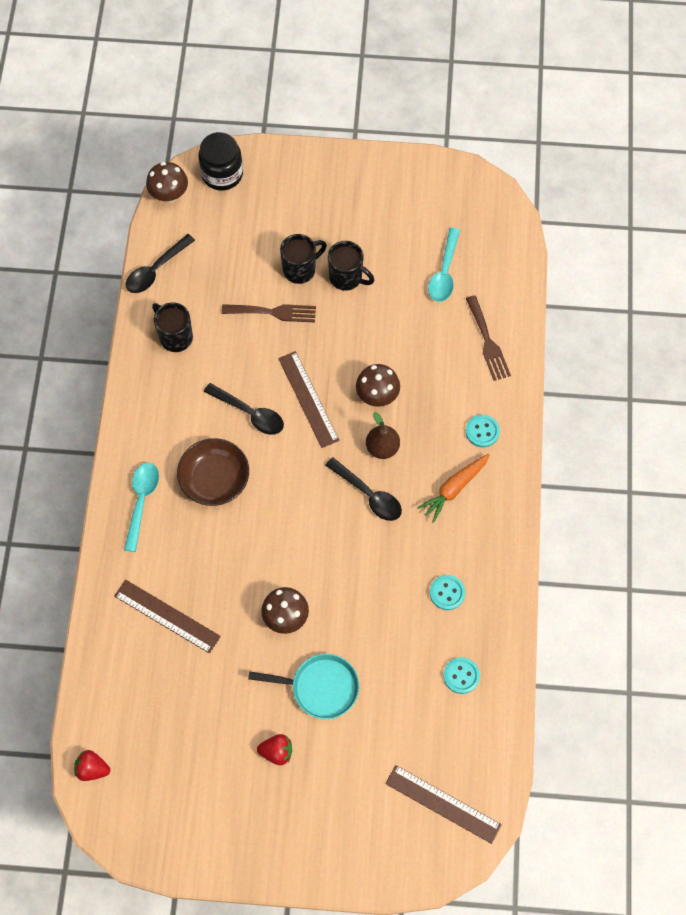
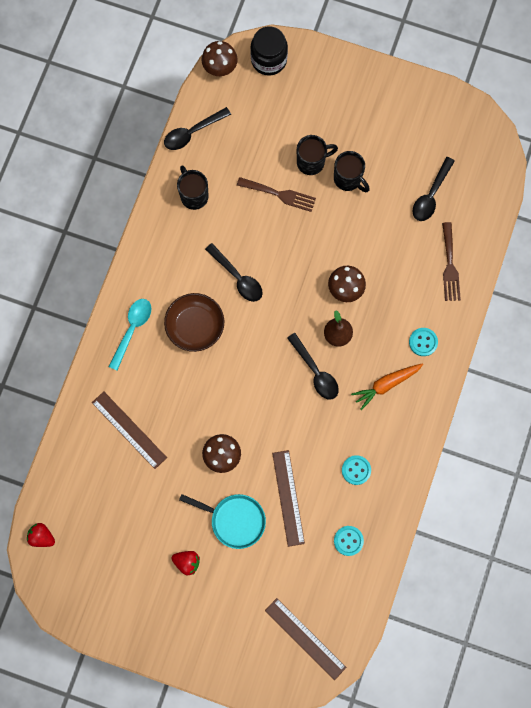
camera: 15 degrees right, 10 degrees up
brown ruler [278,351,339,448] -> brown ruler moved to [272,450,305,547]
turquoise spoon [428,228,460,302] -> black spoon [413,157,455,221]

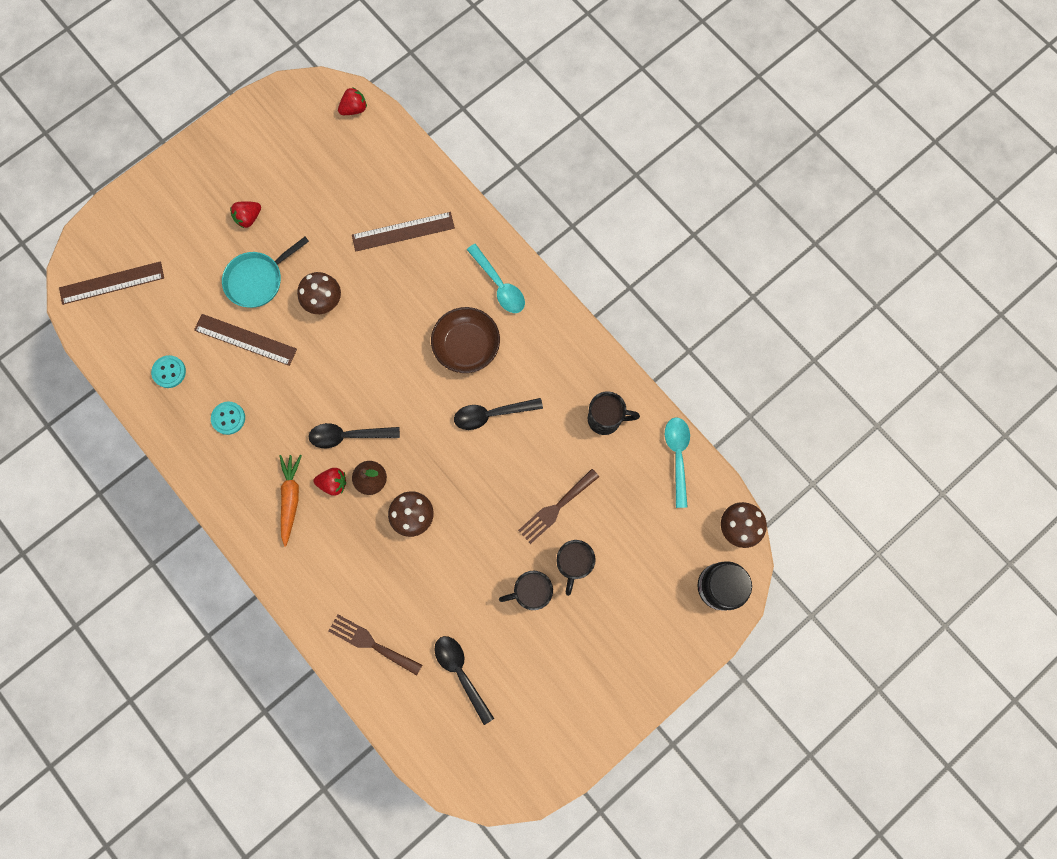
camera: 120 degrees right, 0 degrees up
black spoon [164,107,231,150] -> turquoise spoon [665,417,690,508]
turquoise button [409,328,438,356] -> none
none -> red strawberry [313,468,346,496]

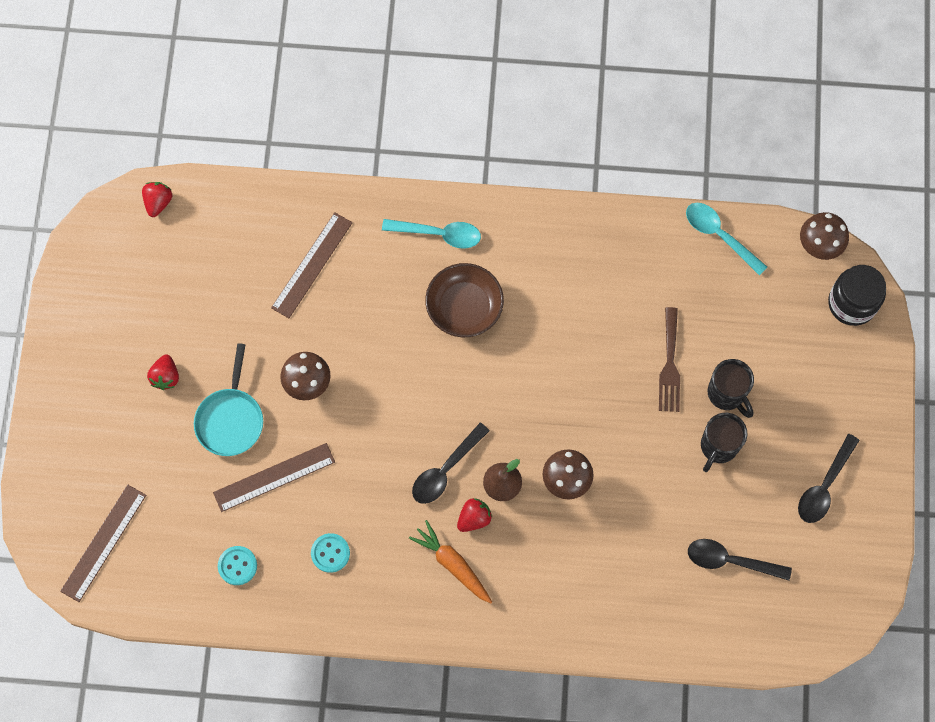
camera: 45 degrees left, 5 degrees down
brown fork [328,614,422,675] -> none
black spoon [454,398,543,430] -> black spoon moved to [798,434,860,523]
black mug [588,391,640,435] -> none

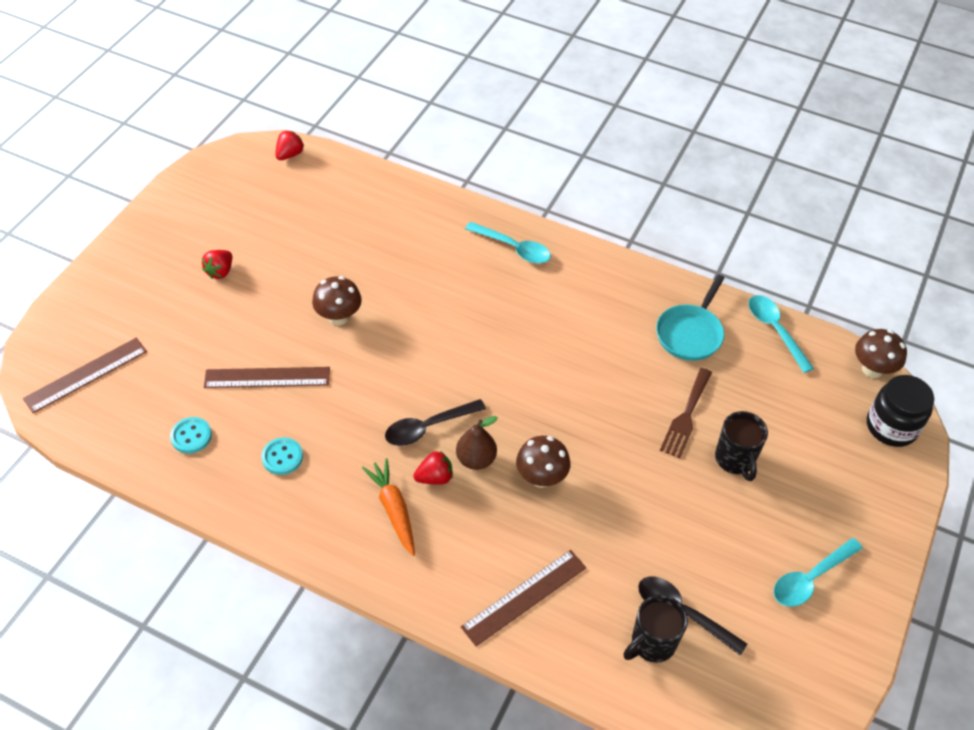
camera: 20 degrees right, 20 degrees down
turquoise pan [194,343,263,456] -> turquoise pan moved to [656,274,724,361]
brown ruler [271,212,353,318] -> brown ruler moved to [461,550,586,646]
brown bowl [425,263,504,337] -> none
black mug [701,413,748,472] -> black mug moved to [623,595,688,663]
black spoon [798,434,860,523] -> turquoise spoon [773,538,863,607]

